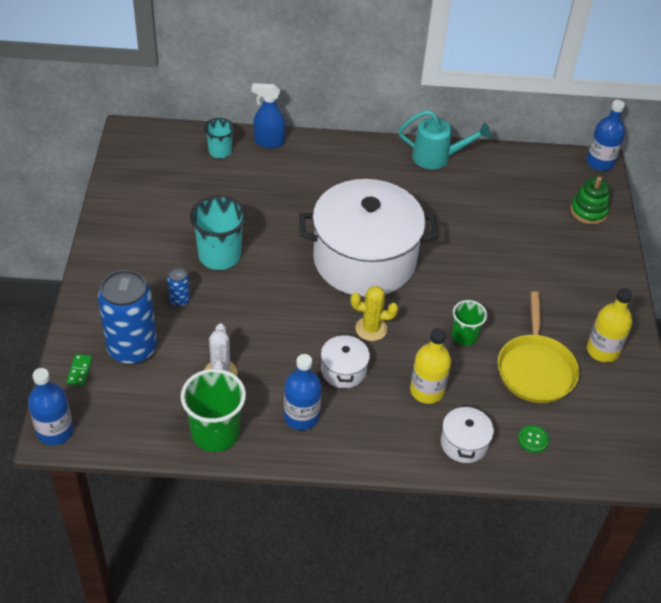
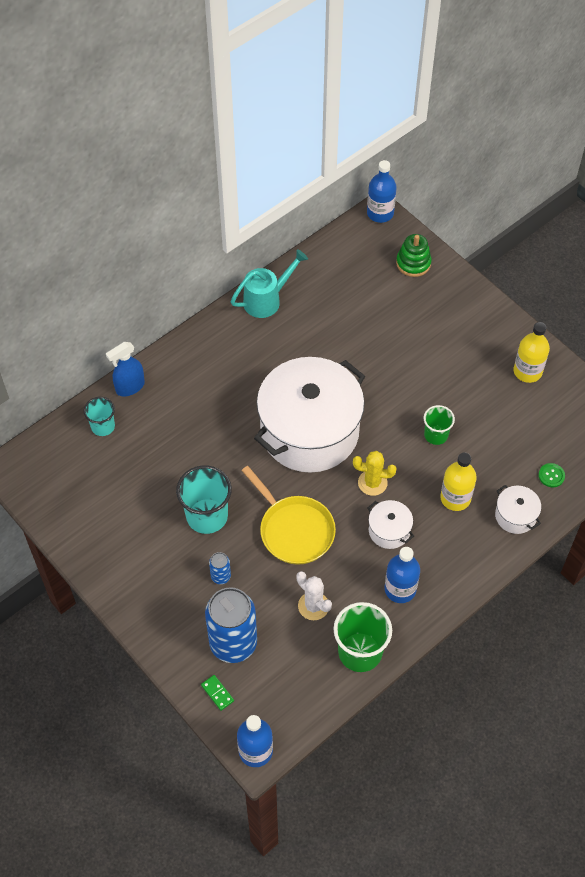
camera: 40 degrees left, 10 degrees up
yellow cactus [351,286,398,341] -> yellow cactus turned 45 degrees clockwise [353,451,397,496]
yellow pan [498,291,579,403] -> yellow pan moved to [241,466,336,565]

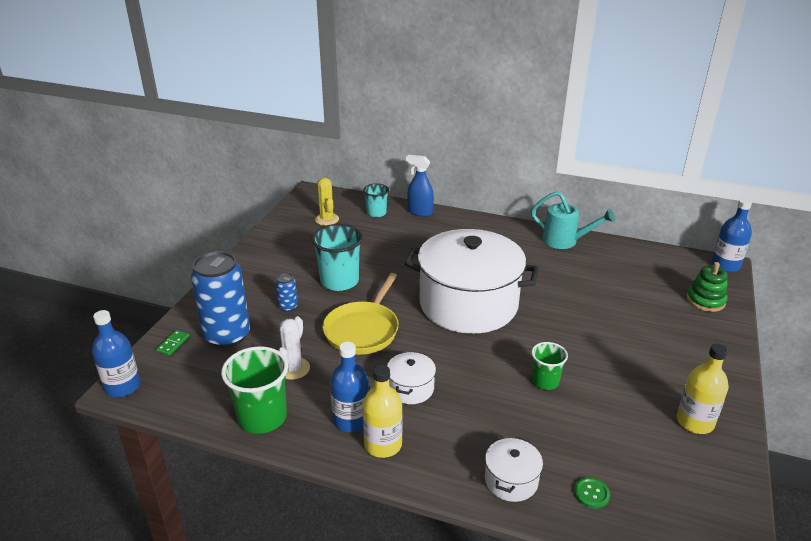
camera: 60 degrees right, 25 degrees down
yellow cactus [353,451,397,496] -> yellow cactus moved to [315,178,339,226]
yellow bottle [440,453,477,511] -> yellow bottle moved to [362,365,403,458]

